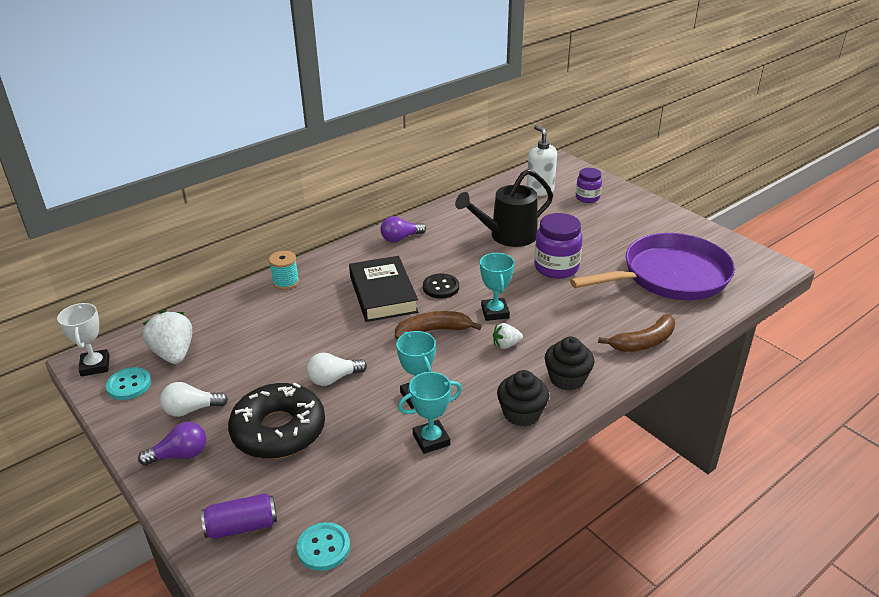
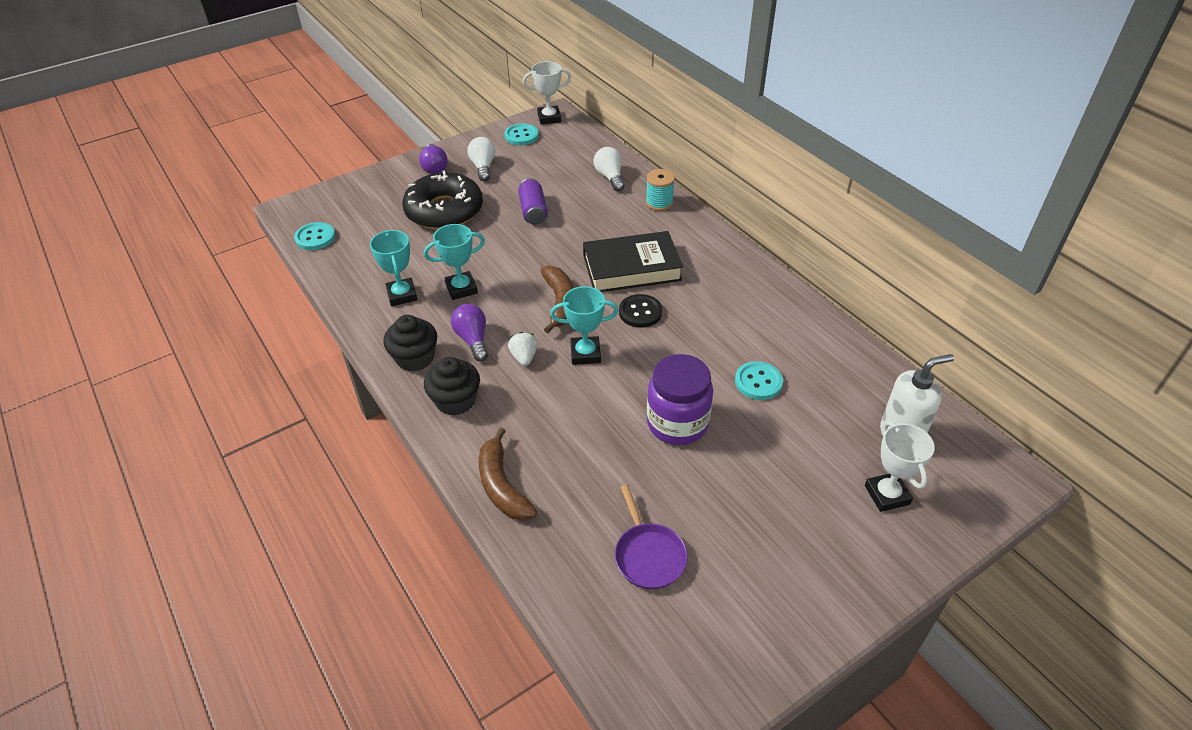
camera: 95 degrees right, 10 degrees up
white strawberry [143,310,192,364] -> none
purple can [201,493,277,539] -> purple can moved to [518,178,548,225]
white light bulb [307,353,367,386] -> white light bulb moved to [594,147,625,191]
purple light bulb [381,216,426,243] -> purple light bulb moved to [451,304,488,362]
black watering can [455,169,553,247] -> turquoise button [735,361,783,400]
purple pan [570,233,735,300] -> purple pan [615,485,688,589], size x0.44
purple jar [576,168,602,203] -> white trophy [865,421,935,512]

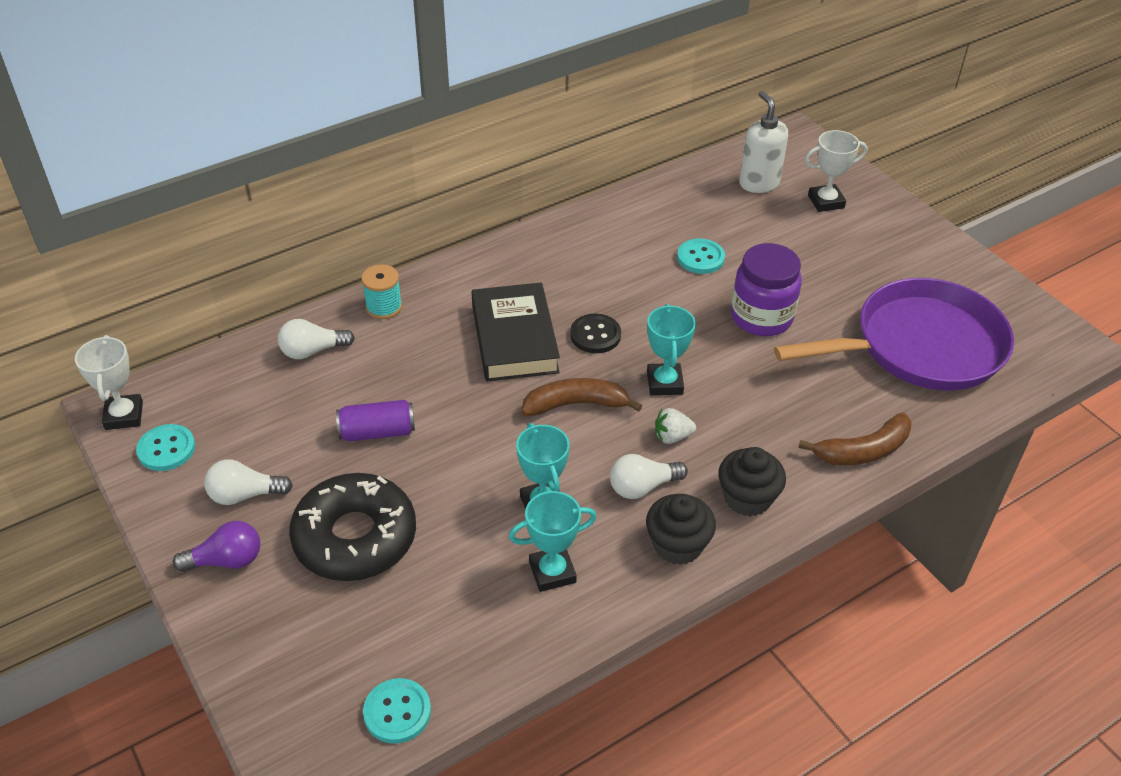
camera: 90 degrees left, 0 degrees up
purple light bulb [451,304,488,362] -> white light bulb [610,454,688,499]
purple pan [615,485,688,589] -> purple pan [774,278,1014,390], size x2.27

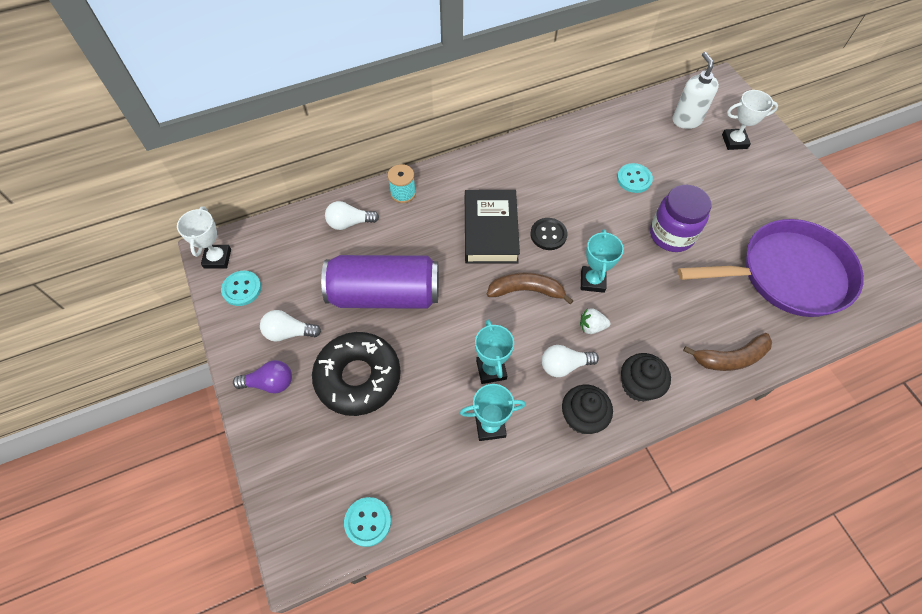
camera: 10 degrees right, 15 degrees up
purple can [336,400,415,441] -> purple can [321,255,439,309], size x2.06

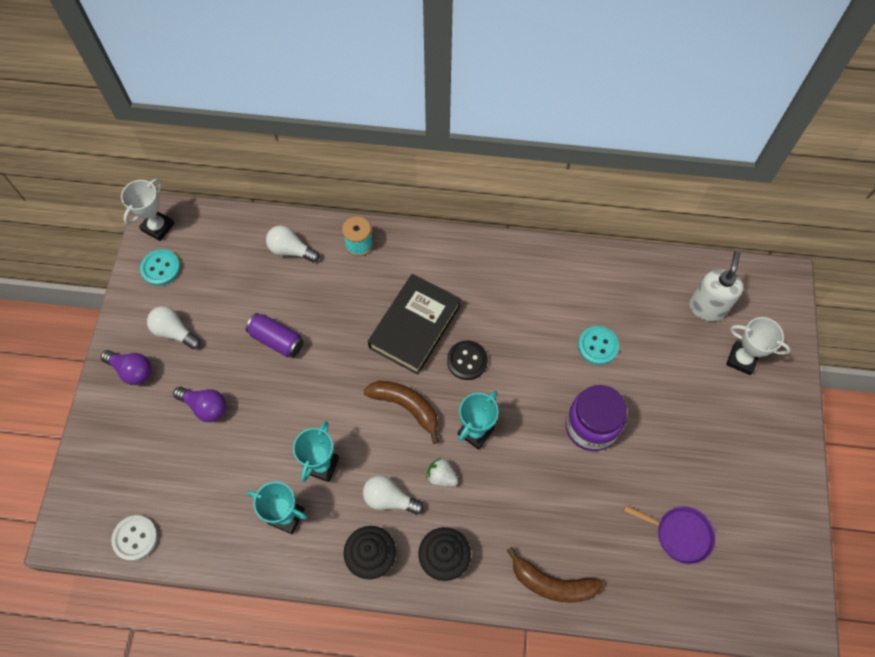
camera: 30 degrees right, 5 degrees up
black donut [312,332,401,416] -> purple light bulb [173,387,226,422]
purple can [321,255,439,309] -> purple can [246,313,303,358], size x0.48
turquoise button [344,497,391,547] -> white button [111,515,158,561]
purple pan [678,219,864,317] -> purple pan [623,505,715,564], size x0.44

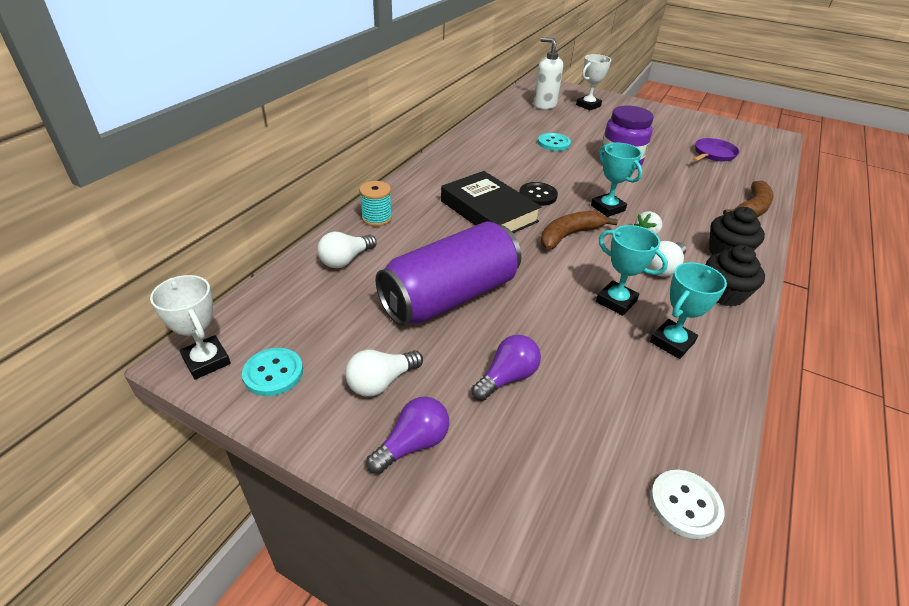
camera: 70 degrees left, 25 degrees down
purple can [246,313,303,358] -> purple can [376,221,521,326], size x2.06

